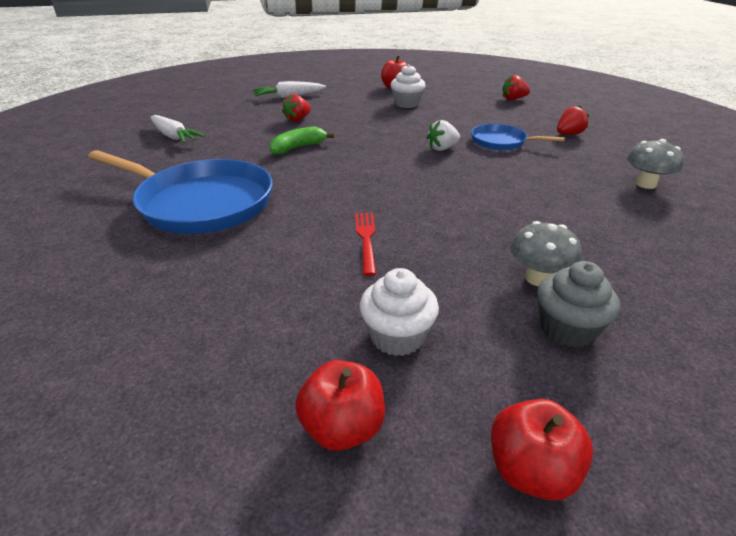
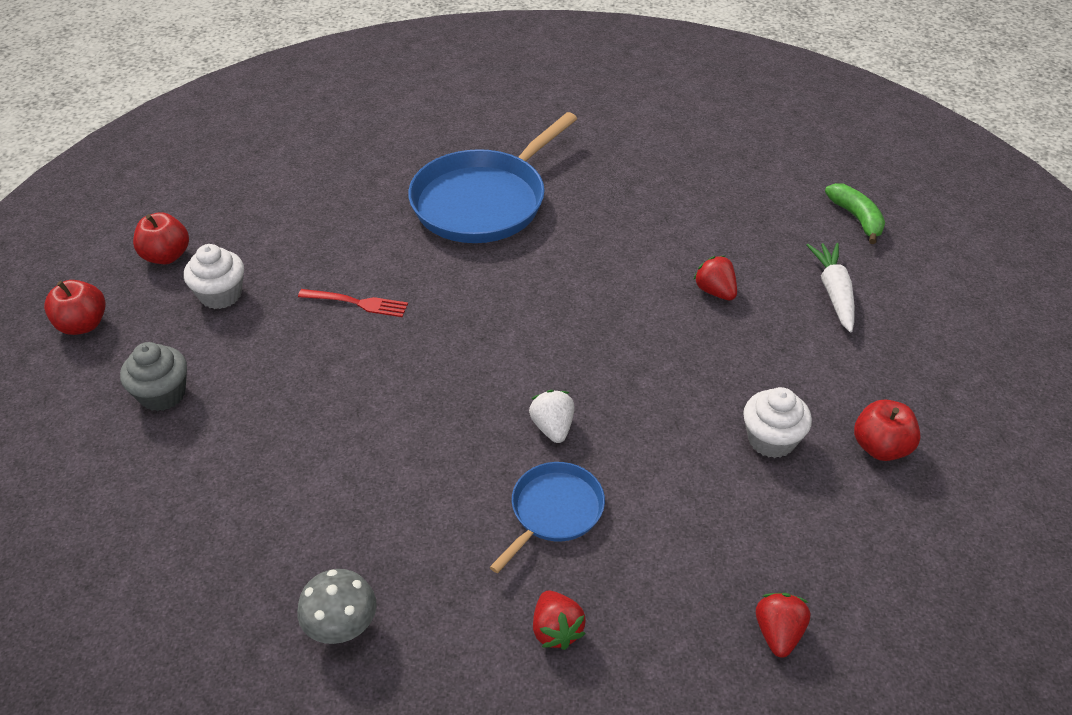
camera: 105 degrees right, 10 degrees up
white carrot [151,115,205,143] -> none
green banana [269,127,335,155] -> green banana moved to [825,183,885,244]
grey mushroom [510,221,582,286] -> none

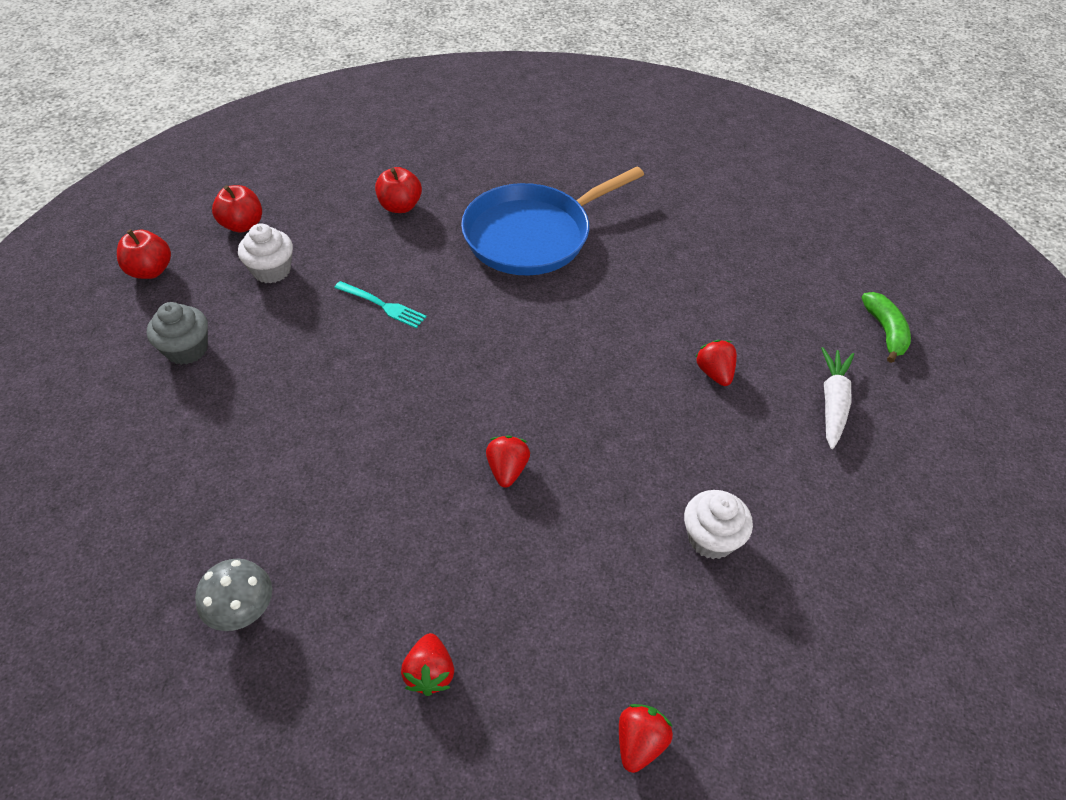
camera: 15 degrees right, 5 degrees up
red fork [298,289,408,317] -> turquoise fork [334,281,427,328]
blue pan [490,462,605,573] -> none
white strawberry [529,390,574,443] -> red strawberry [486,436,530,488]
red apple [854,399,921,461] -> red apple moved to [375,167,422,213]

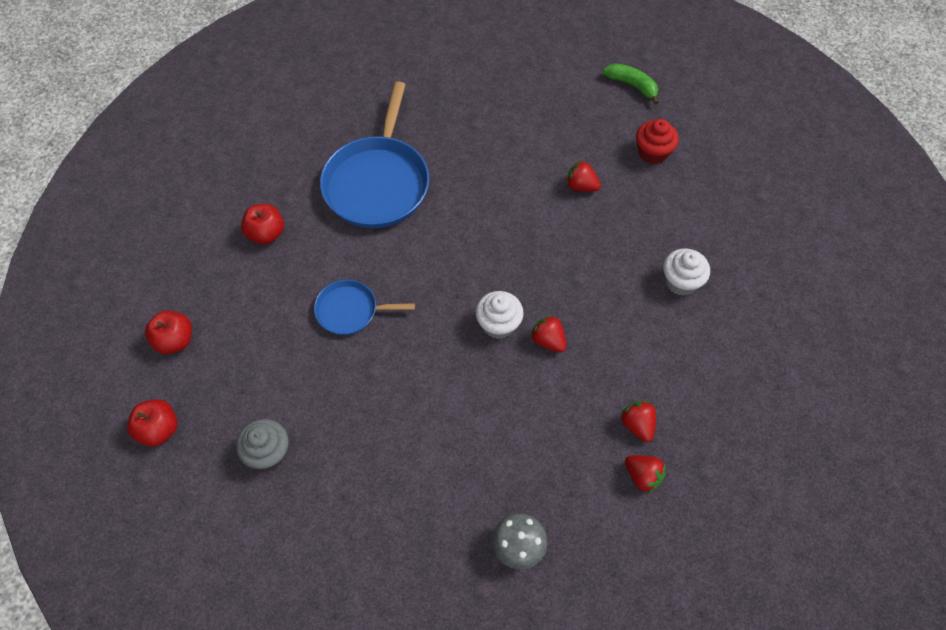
camera: 45 degrees left, 10 degrees up
white cupcake [238,223,293,284] -> white cupcake moved to [476,291,524,339]
turquoise fork [334,281,427,328] -> blue pan [314,280,415,335]
red strawberry [619,704,673,773] -> red strawberry moved to [621,401,656,442]
white carrot [821,347,854,449] -> red cupcake [636,119,679,164]

